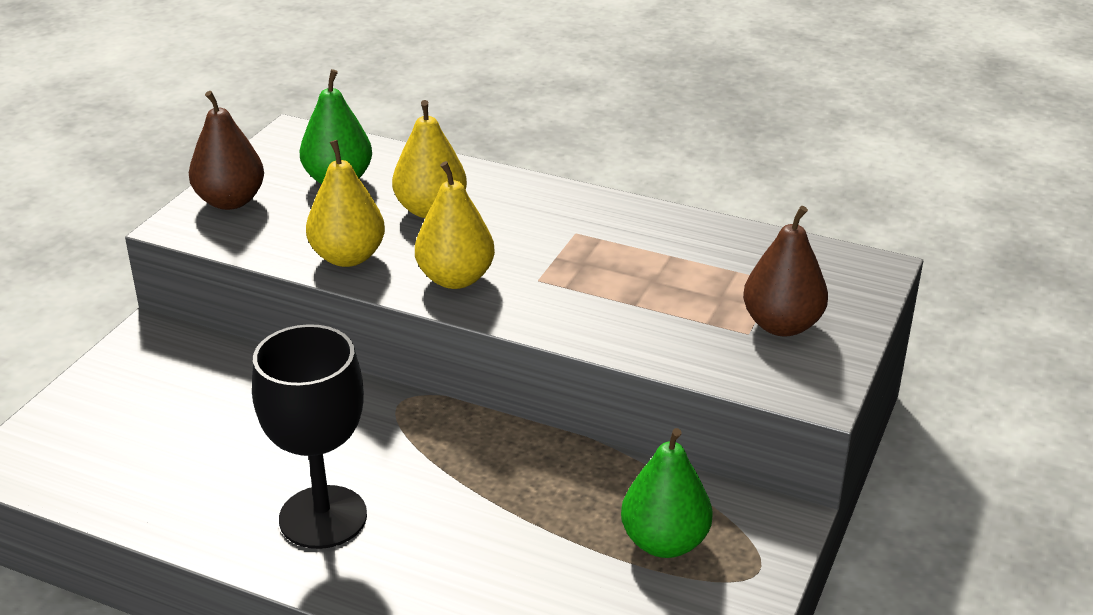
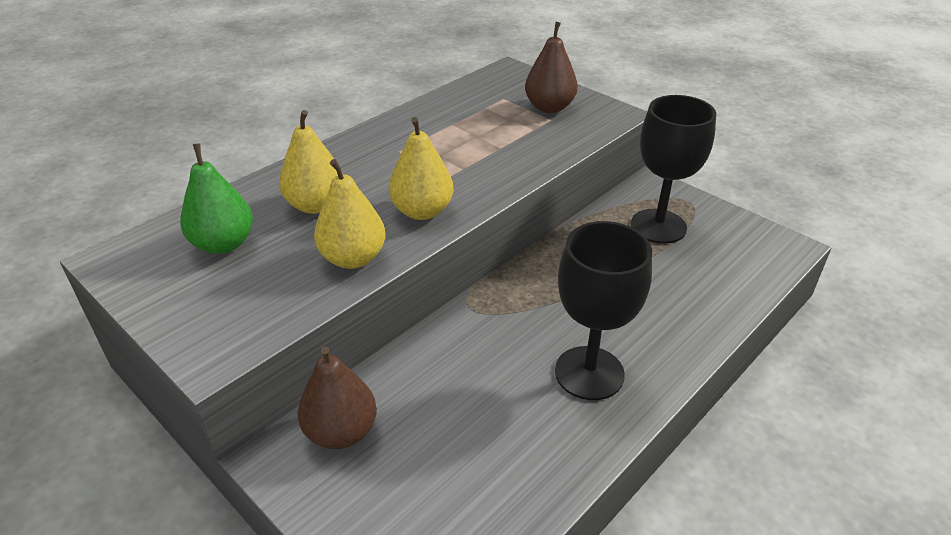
camera: 70 degrees left, 5 degrees up
brown pear [189,91,264,210] -> brown pear moved to [297,346,377,449]
green pear [621,428,713,558] -> black goblet [631,95,716,244]

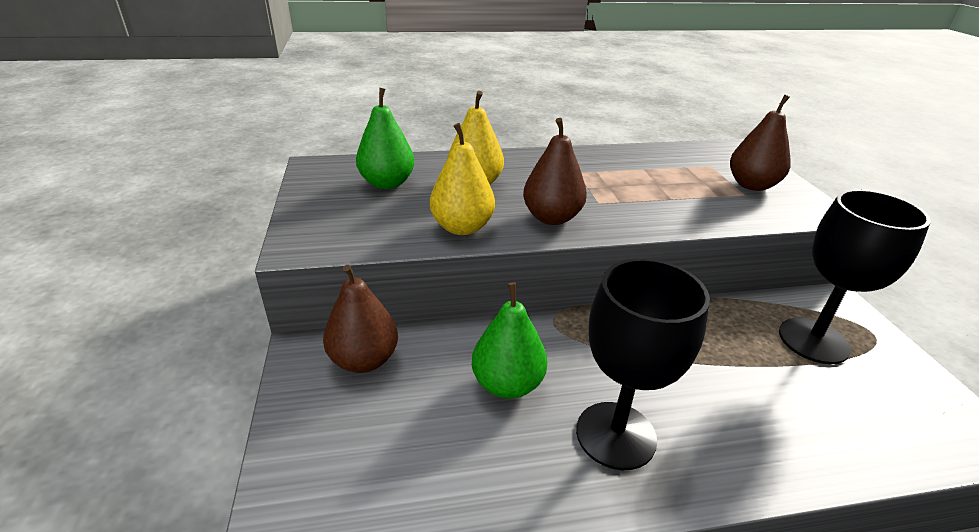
camera: 35 degrees right, 5 degrees down
yellow pear [389,117,454,220] -> brown pear [523,118,587,225]
none -> green pear [472,282,547,399]

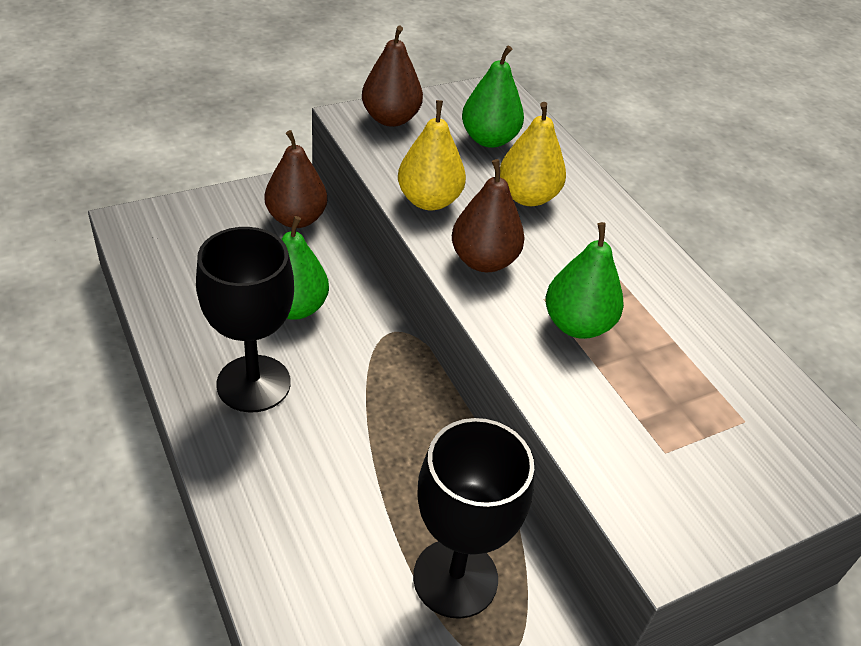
camera: 70 degrees right, 10 degrees up
brown pear [730,95,791,191] -> brown pear moved to [362,26,423,127]
none -> green pear [546,222,624,339]

